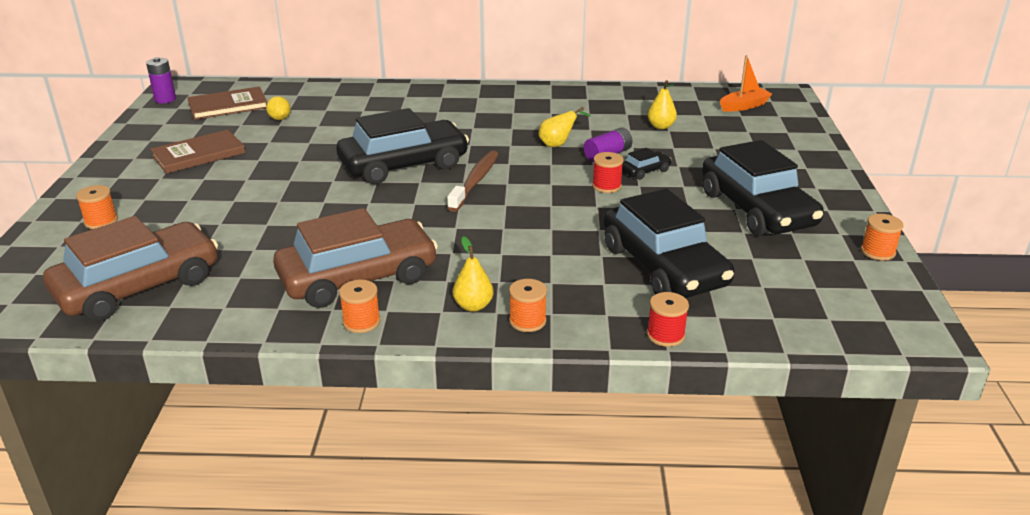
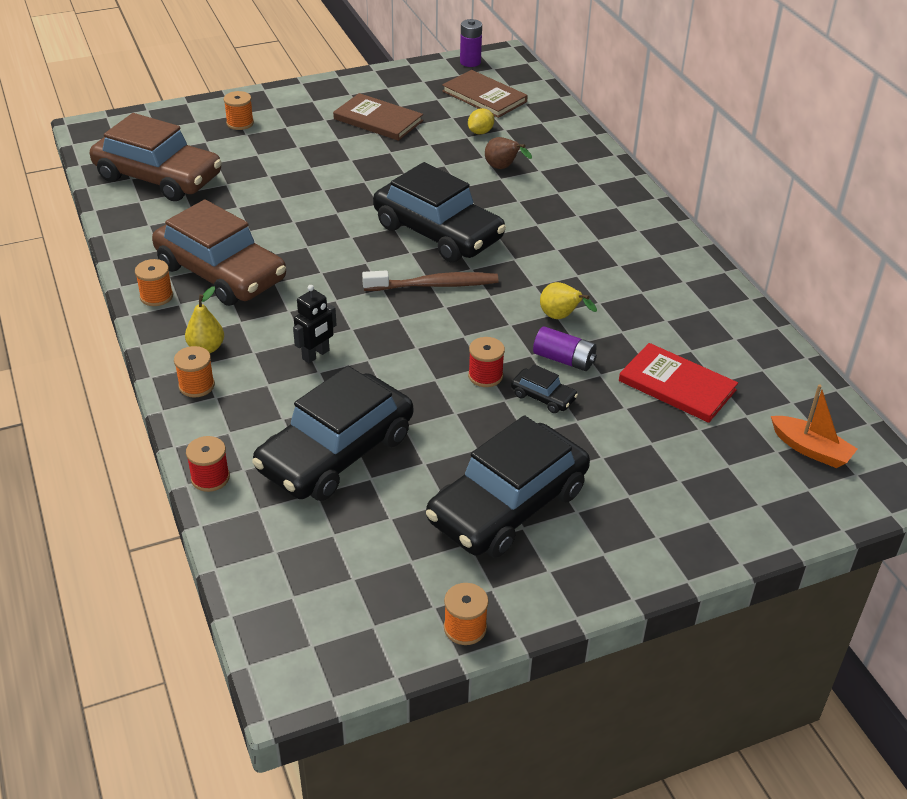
camera: 65 degrees right, 10 degrees up
yellow pear [647,80,677,129] -> red book [619,343,738,423]
none -> black robot [293,285,337,363]
none -> brown pear [485,137,532,169]

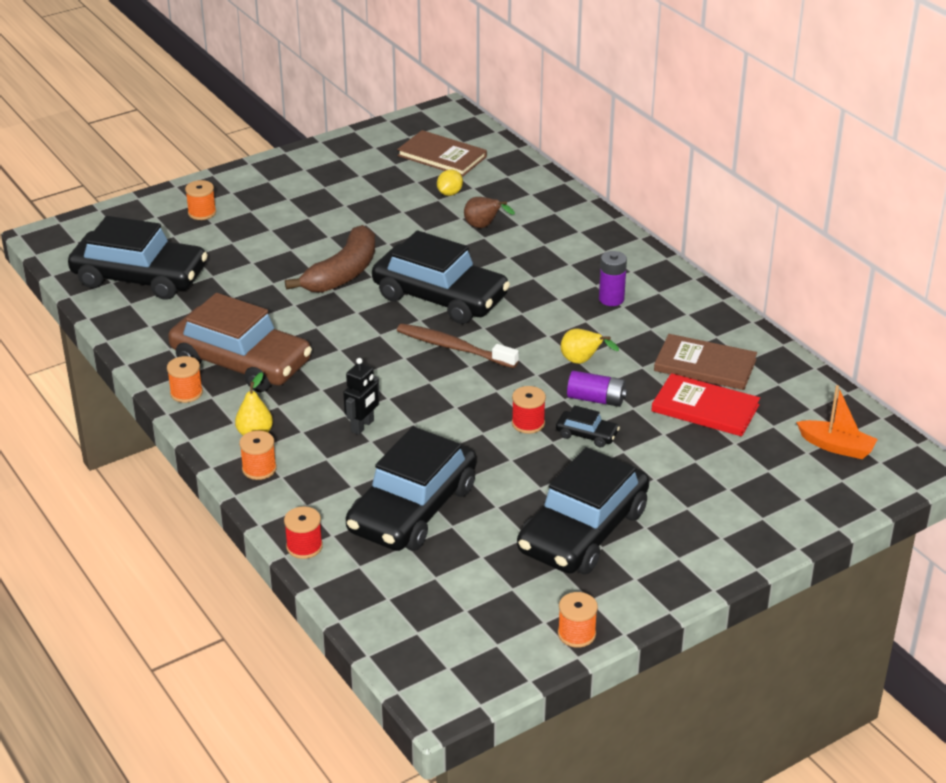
camera: 10 degrees left, 5 degrees down
brown car [90,113,222,201] -> black car [68,216,208,300]
brown book [333,93,423,141] -> brown book moved to [654,334,757,390]
brown toothbrush [362,271,498,291] -> brown toothbrush turned 135 degrees counterclockwise [397,324,519,368]
purple battery [460,19,482,67] -> purple battery moved to [599,251,627,306]
none -> brown banana [285,225,375,293]

